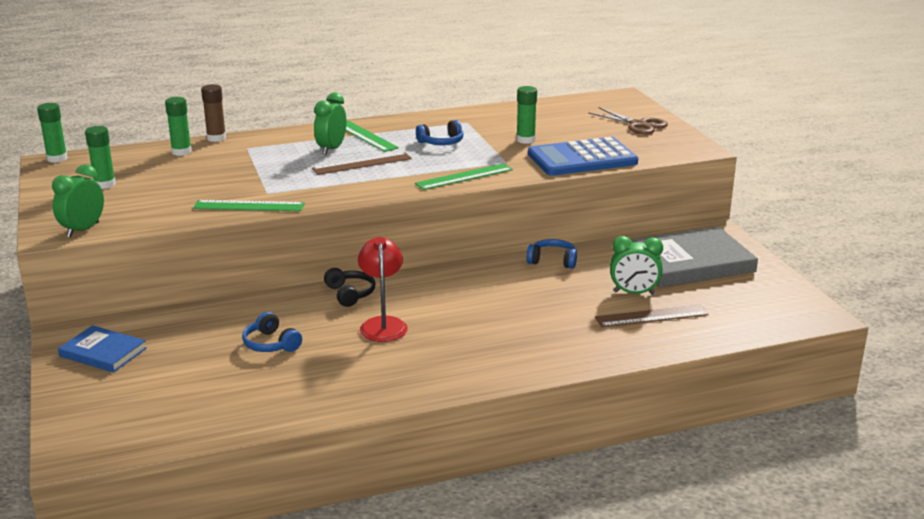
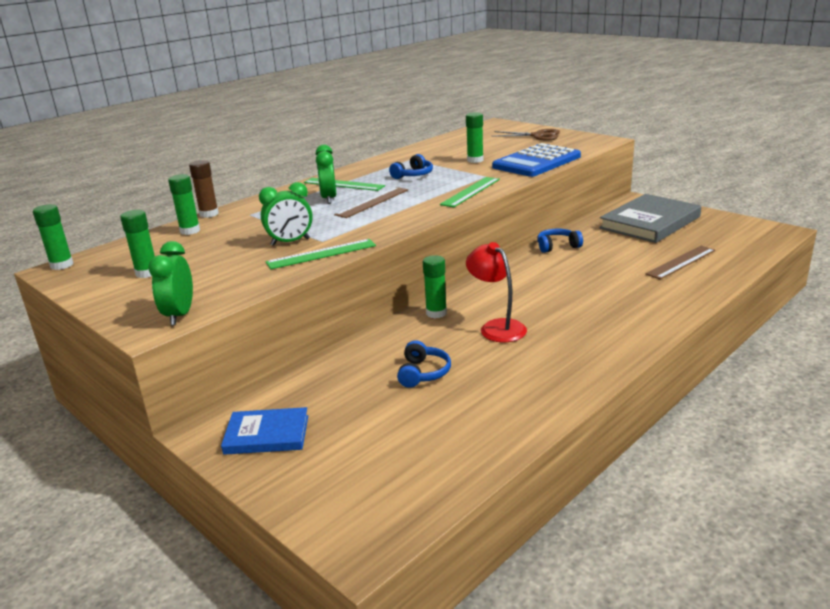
camera: 25 degrees left, 0 degrees up
blue headphones [242,312,302,352] -> blue headphones turned 105 degrees counterclockwise [397,340,451,388]
black headphones [324,268,375,307] -> green glue stick [423,255,447,318]
green clock [610,236,663,295] -> green clock moved to [259,182,313,246]

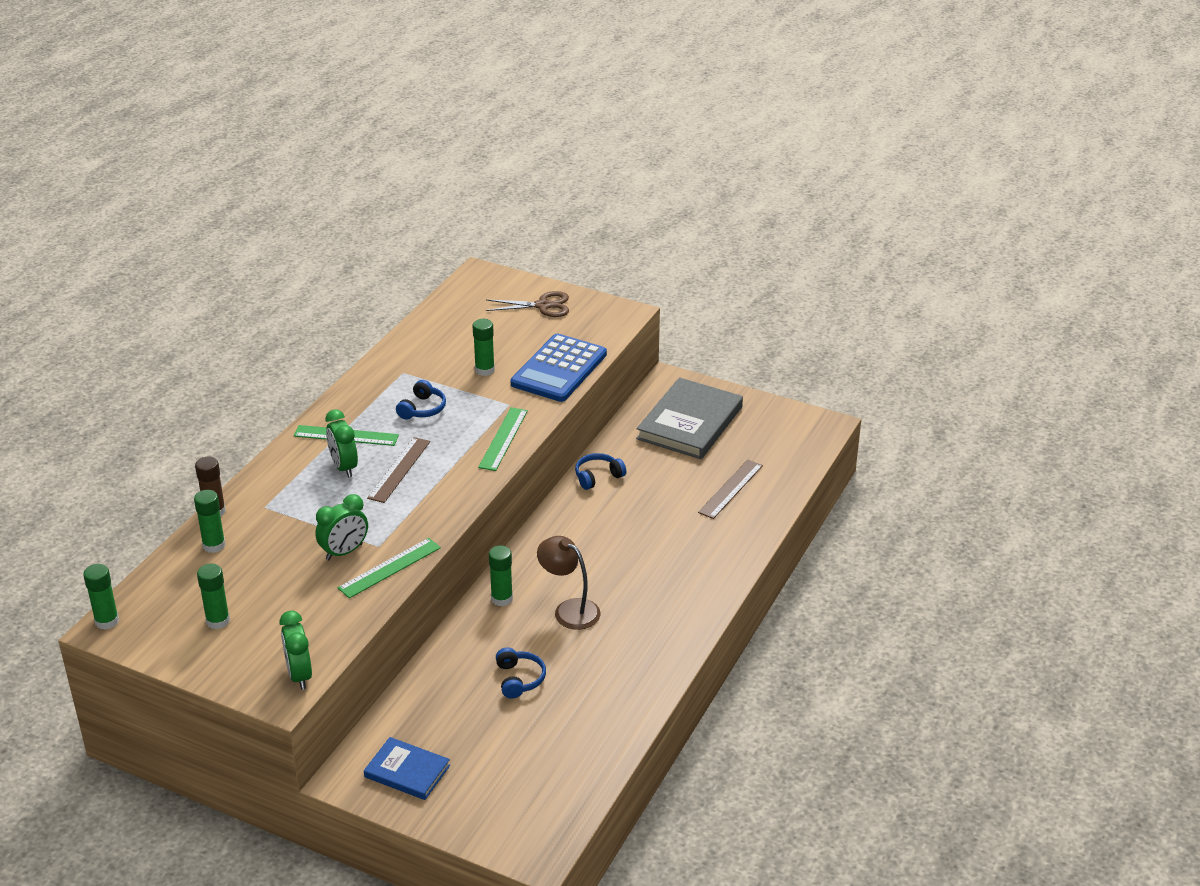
camera: 20 degrees left, 10 degrees up
blue book [221,407,308,455] -> blue book turned 45 degrees clockwise [364,737,450,800]
red lamp [466,242,527,342] -> brown lamp [537,536,601,630]

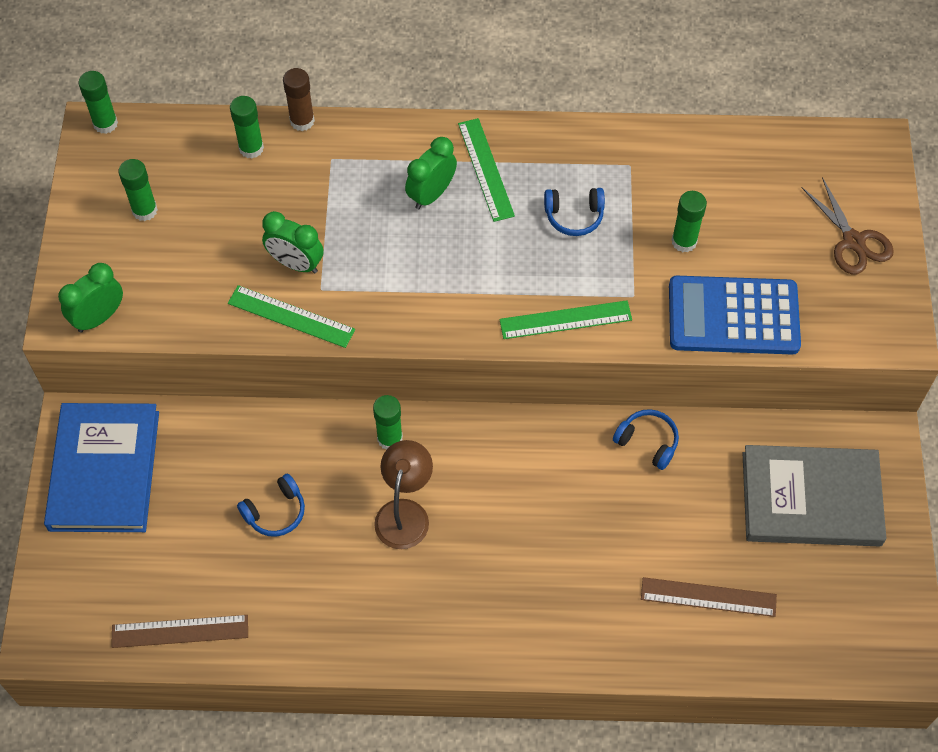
camera: 65 degrees right, 25 degrees up
blue book [364,737,450,800] -> blue book [44,403,159,532], size x1.78
brown ruler [367,437,430,503] -> brown ruler moved to [111,615,248,648]

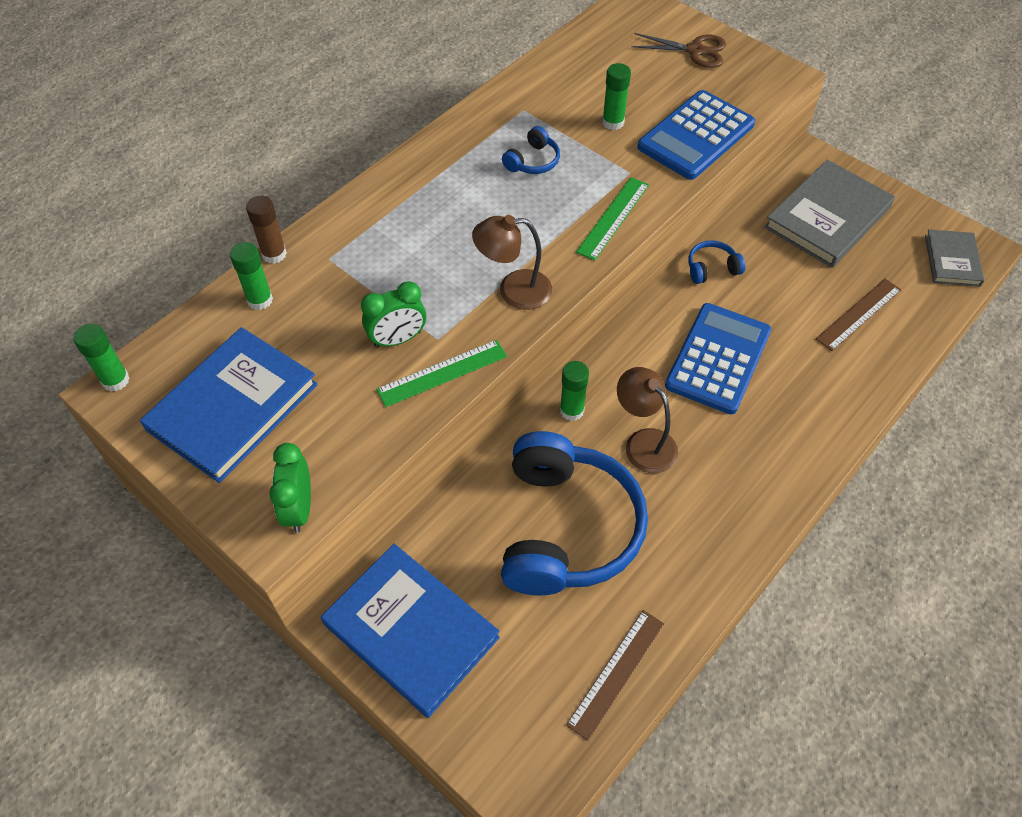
camera: 50 degrees left, 5 degrees down
green glue stick [118,159,158,221] -> blue book [140,327,318,483]
blue headphones [237,473,305,537] -> blue headphones [501,431,648,595], size x2.49
green clock [405,137,457,209] -> none
green ruler [458,118,515,222] -> none
none -> brown lamp [472,215,552,310]
none -> blue calculator [665,303,771,414]
none -> grey book [925,229,984,286]

